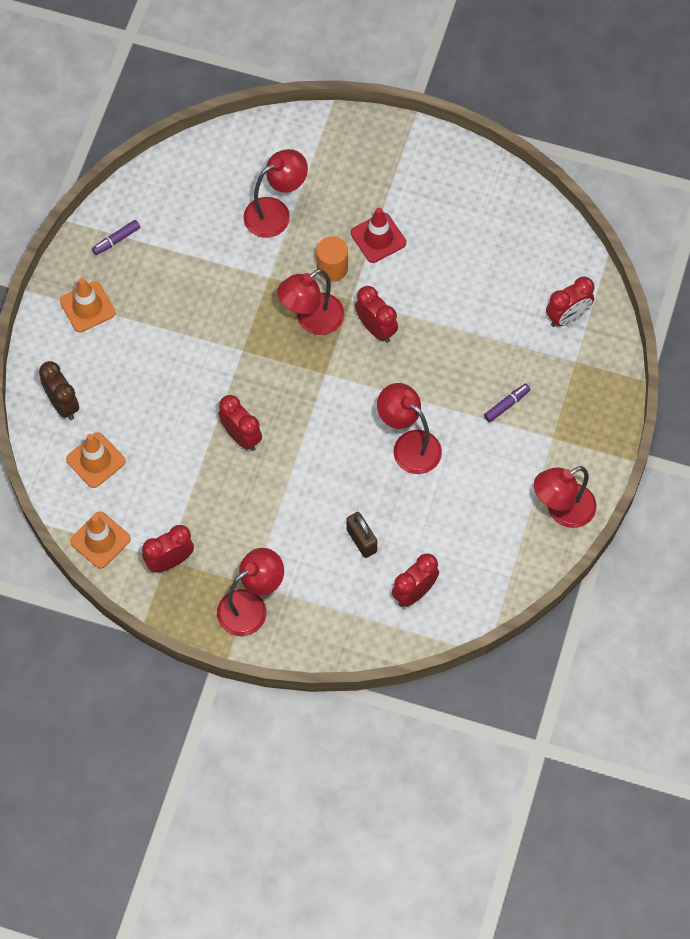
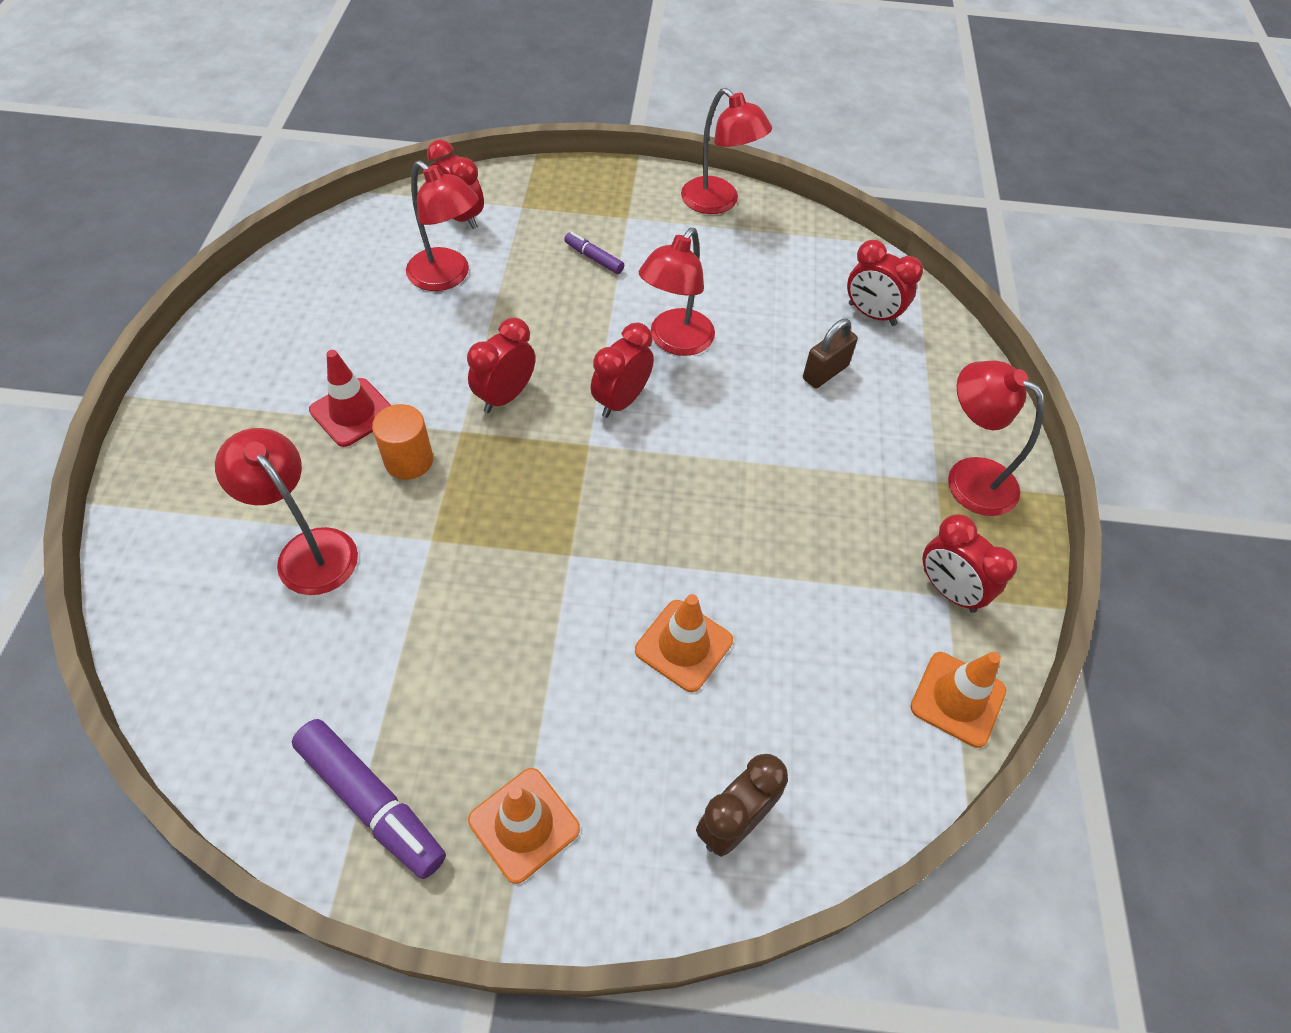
camera: 105 degrees left, 10 degrees down
orange traffic cone [66,432,126,488] -> orange traffic cone moved to [635,594,733,692]
purple marker [92,220,140,255] -> purple marker [292,719,446,879], size x1.89
red clock [218,395,262,451] -> red clock moved to [591,323,654,418]
red lamp [277,269,344,335] -> red lamp moved to [406,160,479,291]

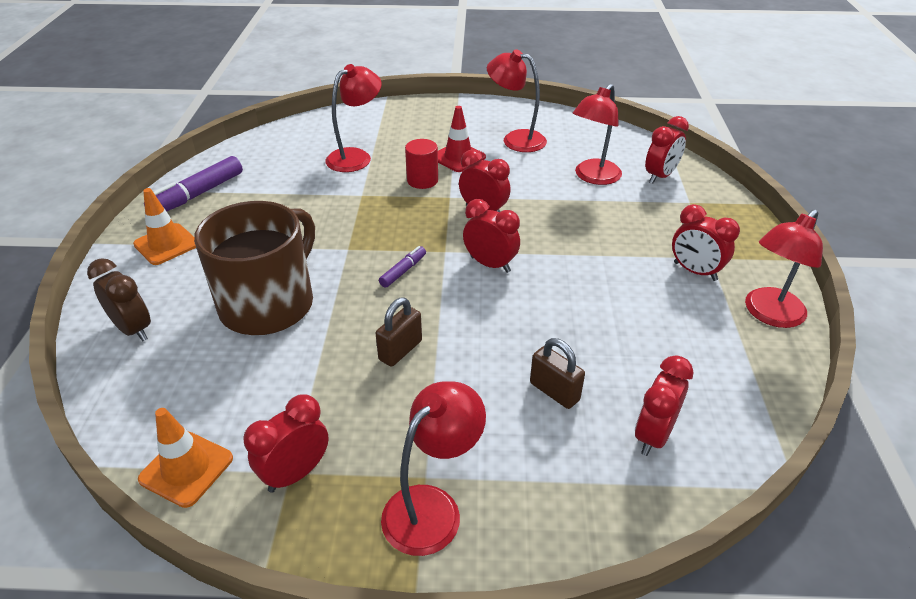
camera: 90 degrees right, 15 degrees down
orange cylinder [372,404,433,480] -> red cylinder [405,139,438,189]
purple marker [564,232,624,274] -> purple marker moved to [379,246,426,288]
orange traffic cone [635,594,733,692] -> brown mug [194,201,315,335]
red lamp [639,228,715,356] -> red lamp moved to [487,49,547,152]
none -> brown padlock [376,297,422,367]
none -> red clock [672,204,740,281]

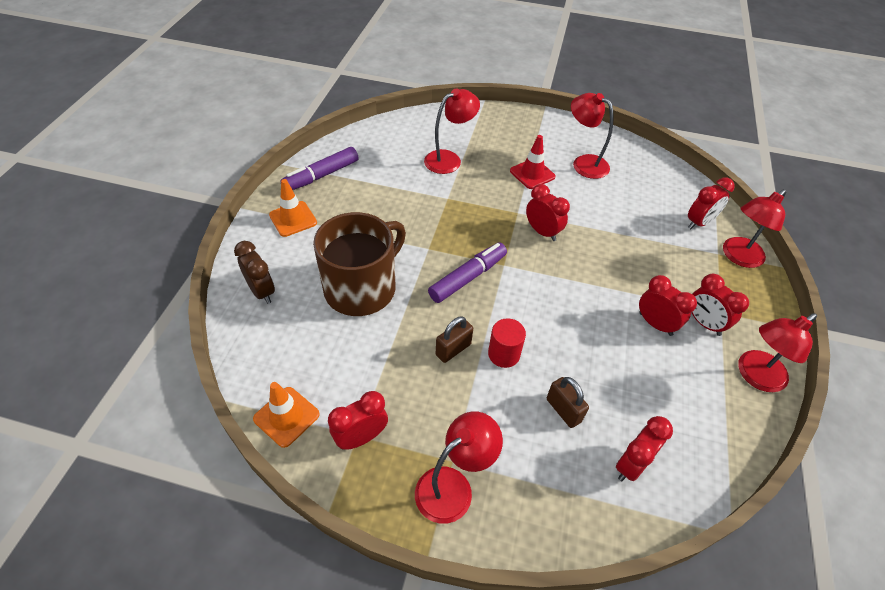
camera: 10 degrees right, 10 degrees up
purple marker [379,246,426,288] -> purple marker [428,243,507,303], size x1.89
red cylinder [405,139,438,189] -> red cylinder moved to [488,318,526,368]
red clock [463,199,520,273] -> red clock moved to [639,275,697,336]
red lamp [573,84,622,185] -> red lamp moved to [723,189,786,268]

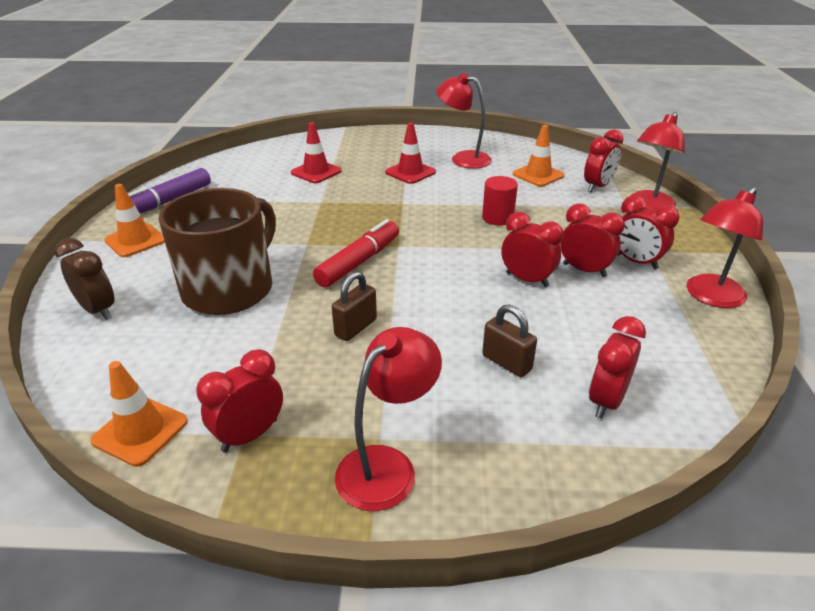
camera: 10 degrees left, 15 degrees down
red lamp [424,88,480,174] -> red traffic cone [291,122,342,183]
purple marker [428,243,507,303] -> red marker [313,219,399,288]
red cylinder [488,318,526,368] -> red cylinder moved to [482,176,518,226]
red clock [526,184,570,241] -> red clock moved to [502,212,564,287]
none -> orange traffic cone [513,125,564,187]

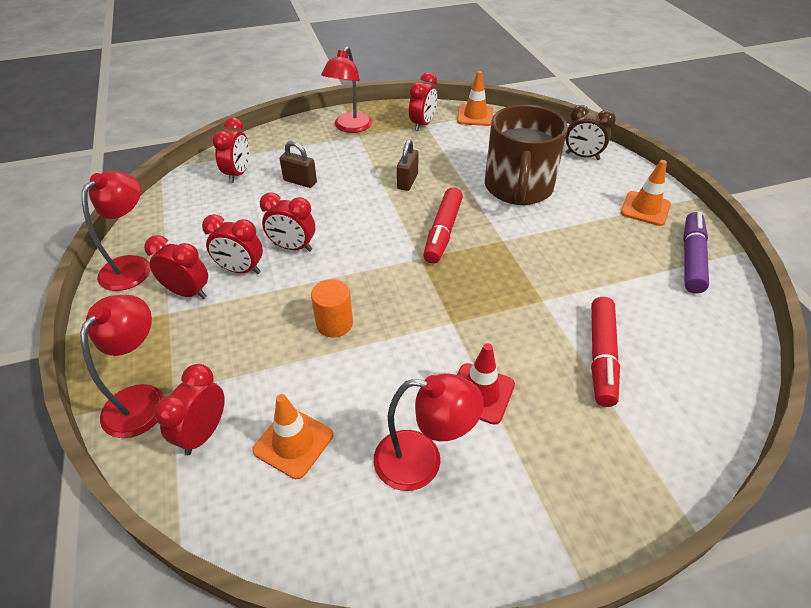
camera: 160 degrees right, 10 degrees up
red traffic cone [291,122,342,183] -> red marker [591,297,620,407]
red cylinder [482,176,518,226] -> orange cylinder [311,279,353,337]

